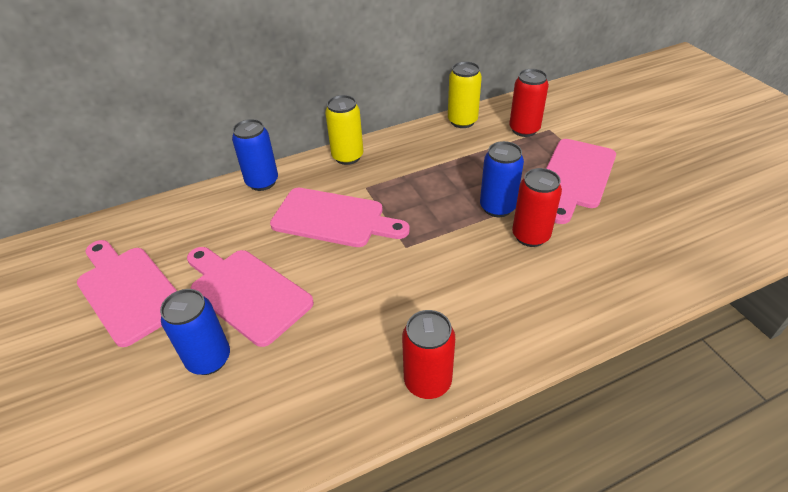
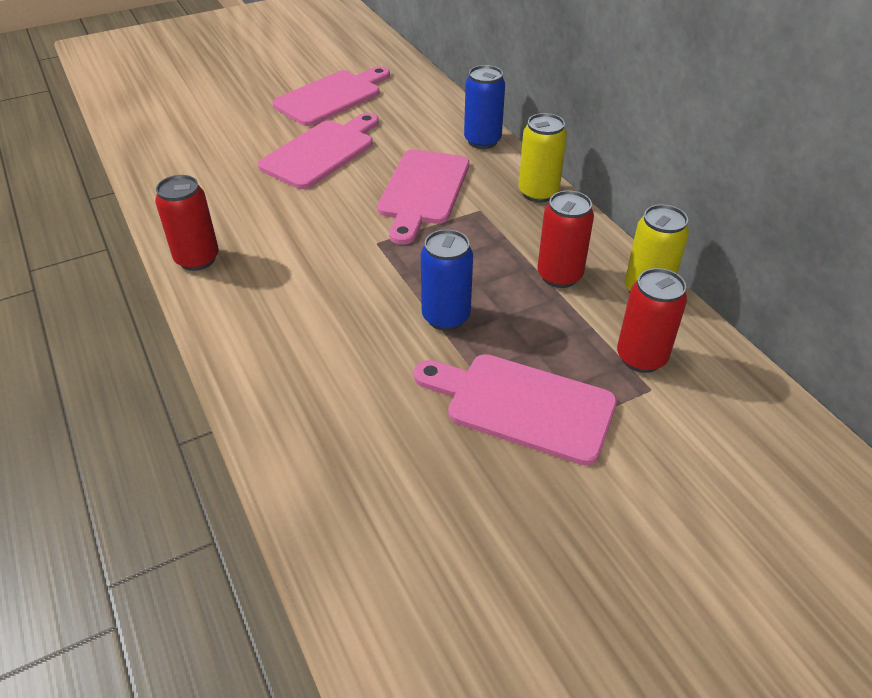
camera: 85 degrees right, 0 degrees up
blue can [160,289,230,375] -> none
red can [512,168,562,247] -> red can moved to [537,190,594,288]

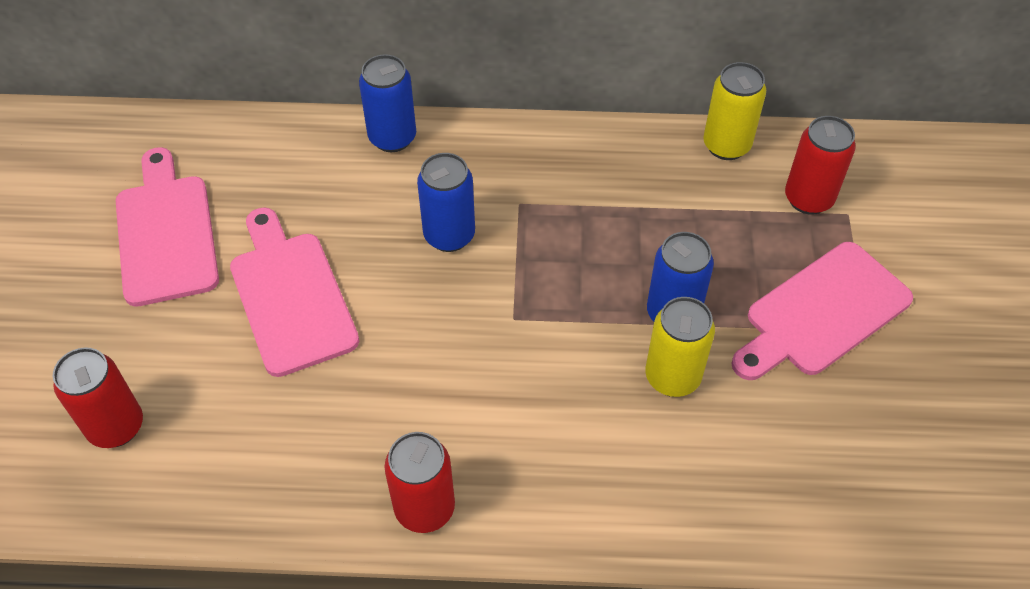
camera: 60 degrees left, 10 degrees up
pink cutting board [377,149,469,245] -> blue can [417,153,475,252]
yellow can [519,113,567,203] -> yellow can moved to [645,297,715,397]
red can [537,190,594,288] -> red can moved to [53,347,143,448]

